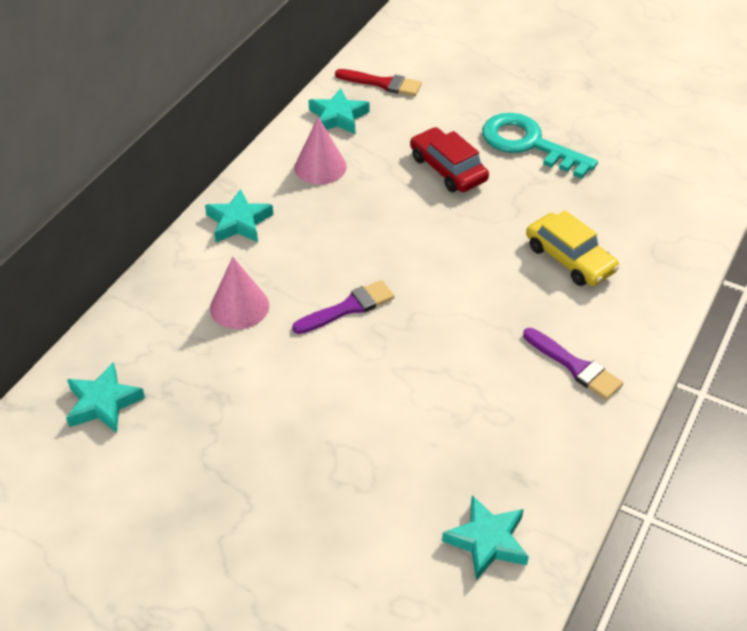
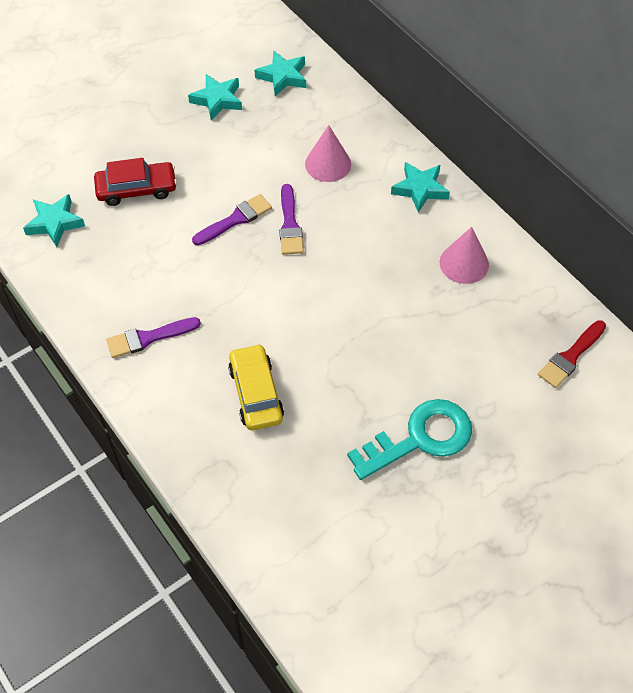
camera: 115 degrees right, 10 degrees up
turquoise star [309,88,370,134] -> turquoise star moved to [188,74,242,121]
red car [410,127,489,192] -> red car moved to [94,158,177,206]
yellow car [526,210,619,286] -> yellow car turned 90 degrees clockwise [228,344,284,430]
none -> purple brush [192,194,272,245]

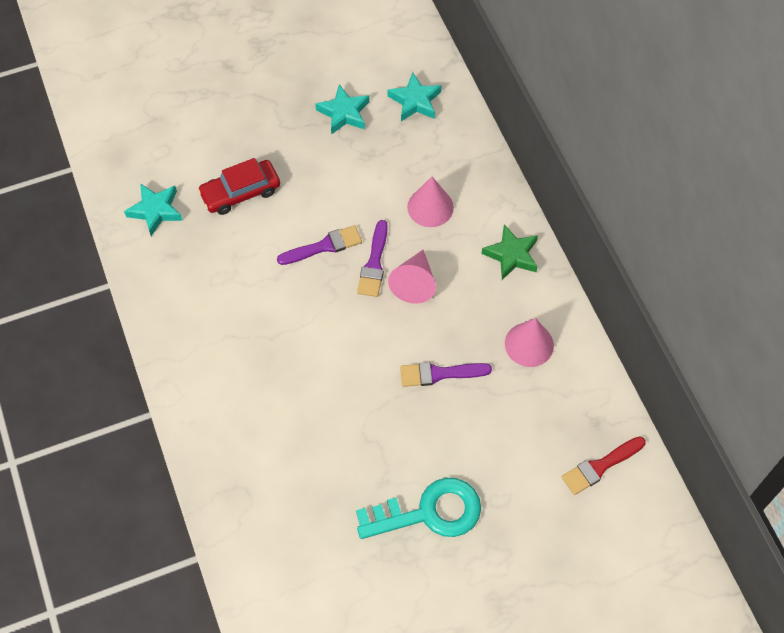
camera: 15 degrees right, 5 degrees up
red car [94,158,177,206] -> red car turned 150 degrees clockwise [198,158,280,215]
purple brush [106,317,201,358] -> purple brush moved to [400,362,492,387]
yellow car [228,344,284,430] -> none
turquoise star [391,162,450,213] -> green star [481,225,538,280]
none -> pink cone [388,250,436,304]

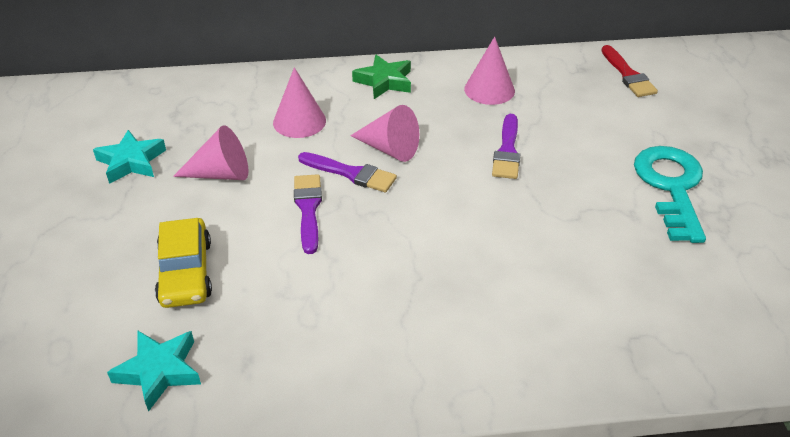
camera: 75 degrees left, 20 degrees down
red car [198,158,280,215] -> yellow car [155,218,212,308]
turquoise star [388,72,442,121] -> none
none -> pink cone [173,125,249,180]

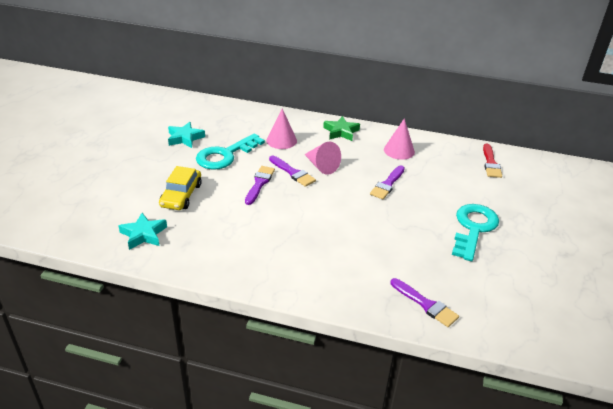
camera: 20 degrees right, 5 degrees down
pink cone [173,125,249,180] -> turquoise key [196,133,265,170]
none -> purple brush [391,278,459,327]

